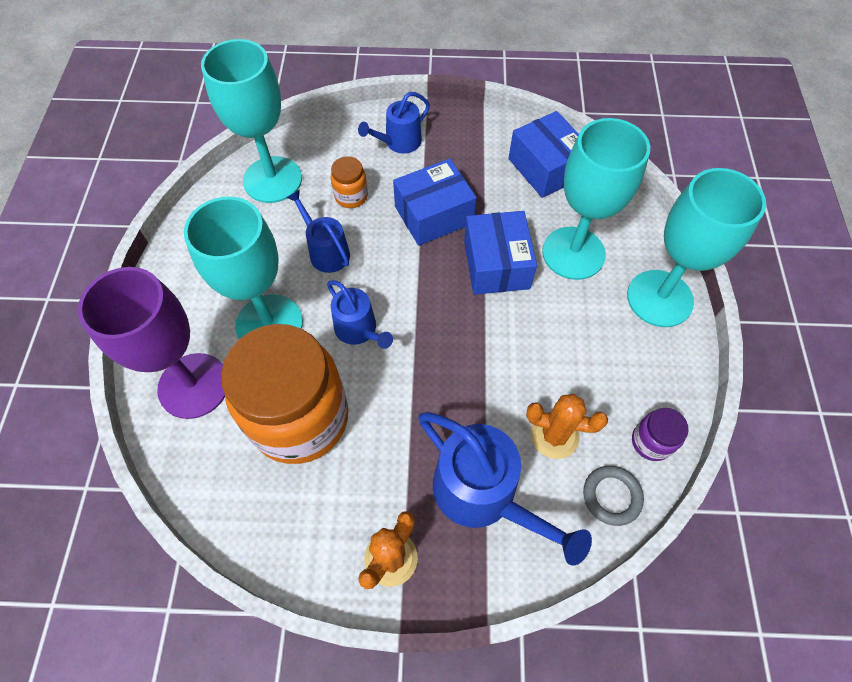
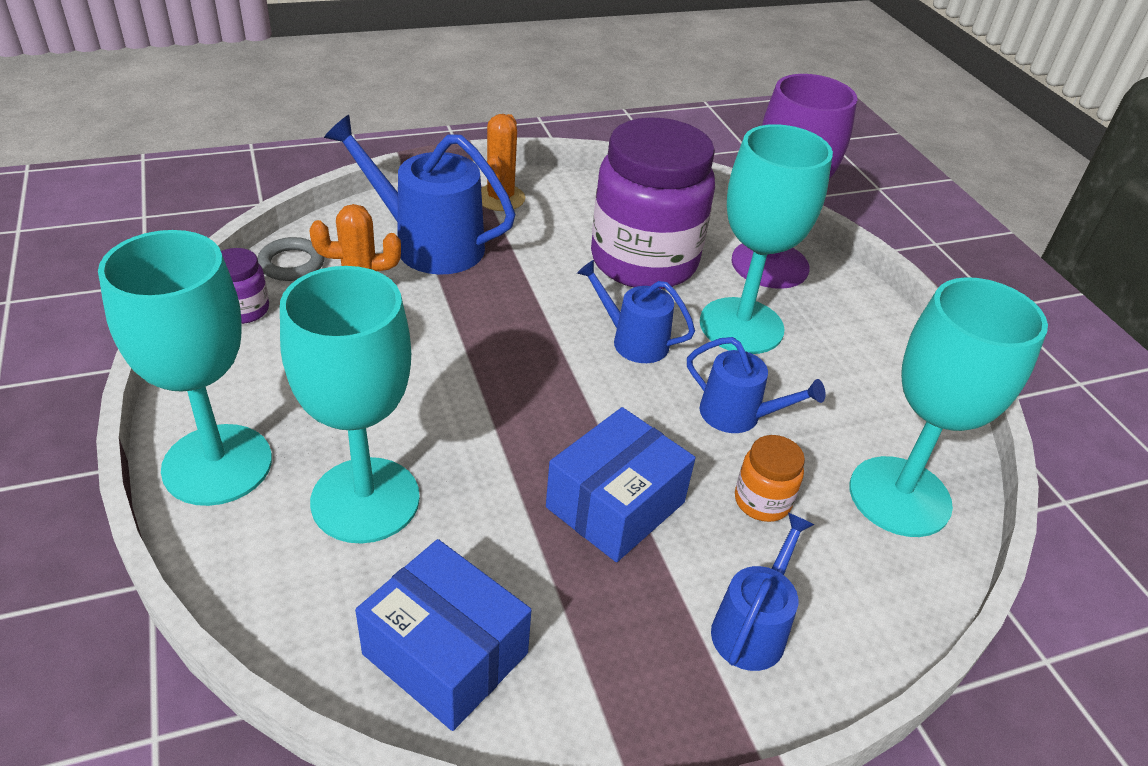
camera: 155 degrees right, 20 degrees down
orange jar [221,324,348,464] -> purple jar [591,117,715,289]
blue box [464,211,537,295] -> none

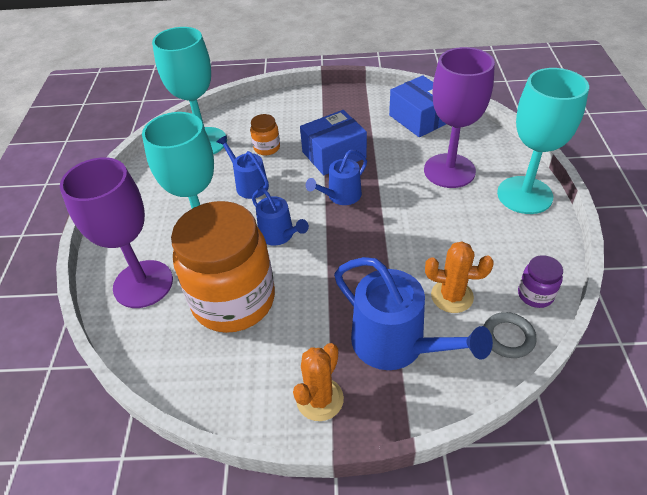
camera: 155 degrees left, 5 degrees up
turquoise goblet [280,266,420,544] -> purple goblet [424,47,495,188]
purple jar [591,117,715,289] -> orange jar [171,201,275,333]
blue watering can [711,513,814,671] -> blue watering can moved to [306,150,367,205]

